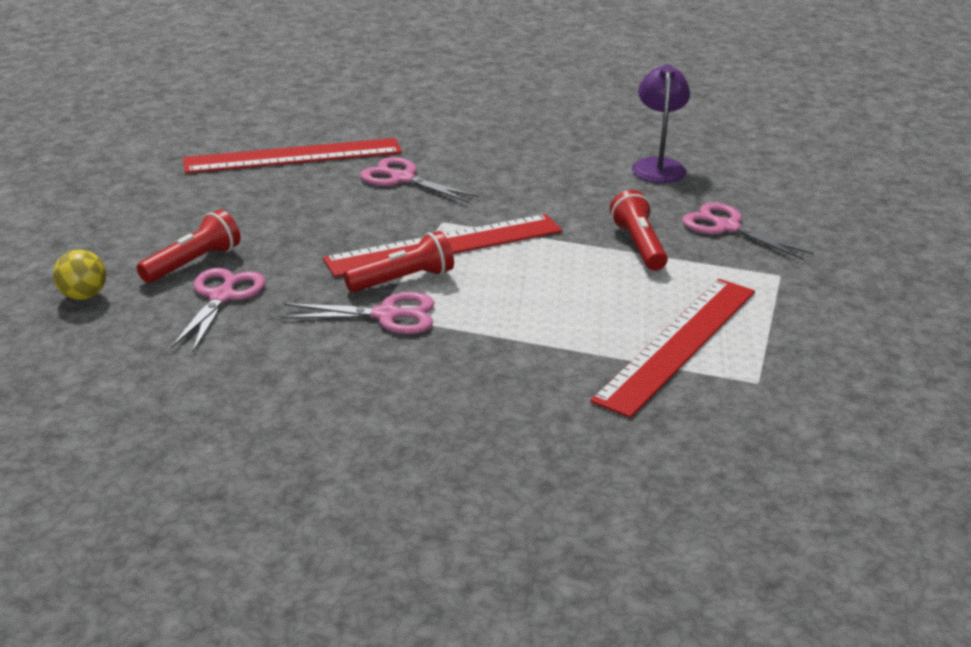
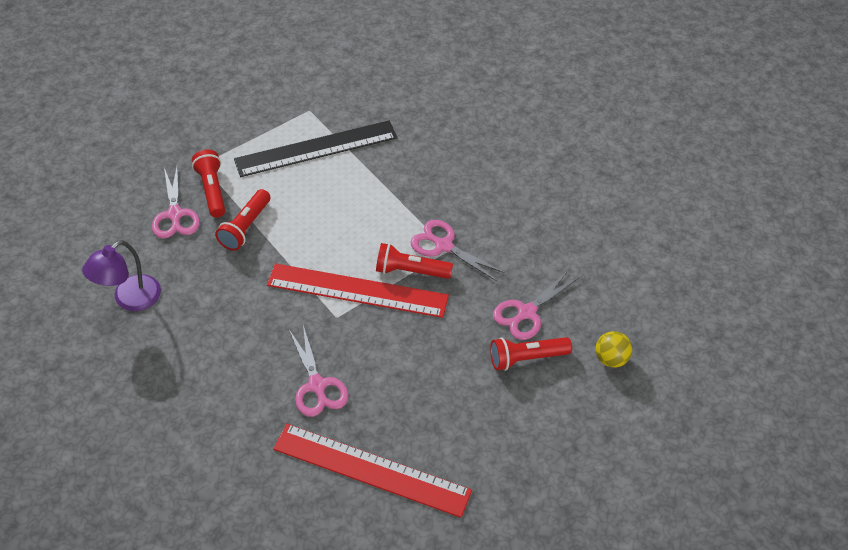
camera: 145 degrees left, 20 degrees up
red ruler [590,279,755,418] -> black ruler [234,120,398,177]
none -> red flashlight [192,150,225,218]

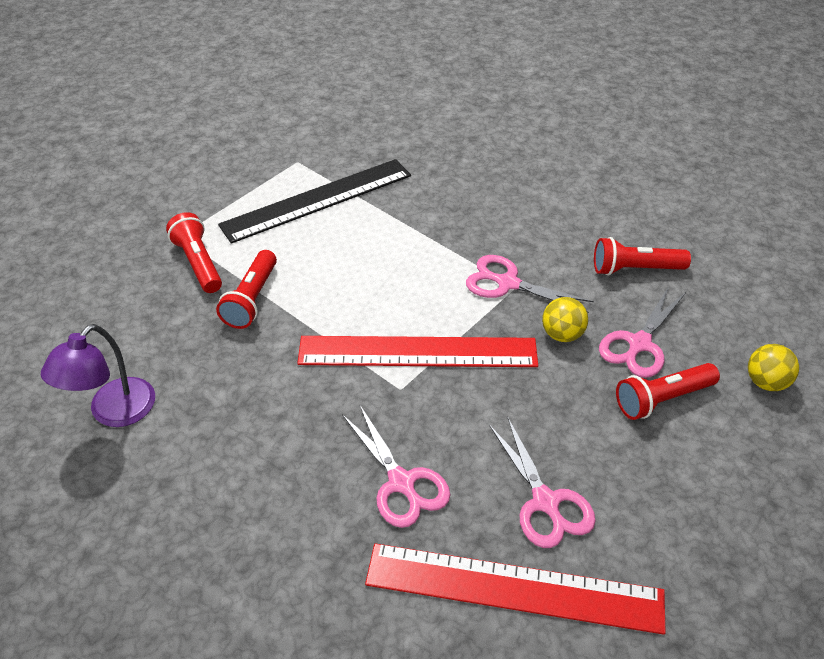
camera: 10 degrees left, 5 degrees down
pink scissors [152,167,200,238] -> pink scissors moved to [489,416,596,548]
red flashlight [376,243,453,279] -> red flashlight moved to [594,237,691,276]
none -> yellow ball [542,297,588,342]

